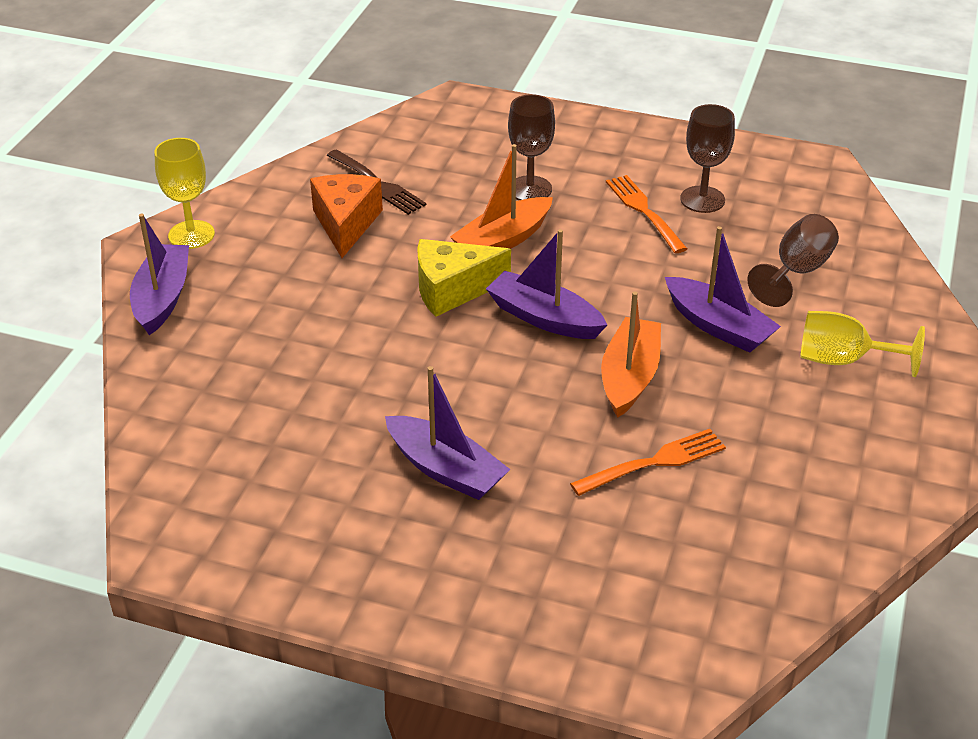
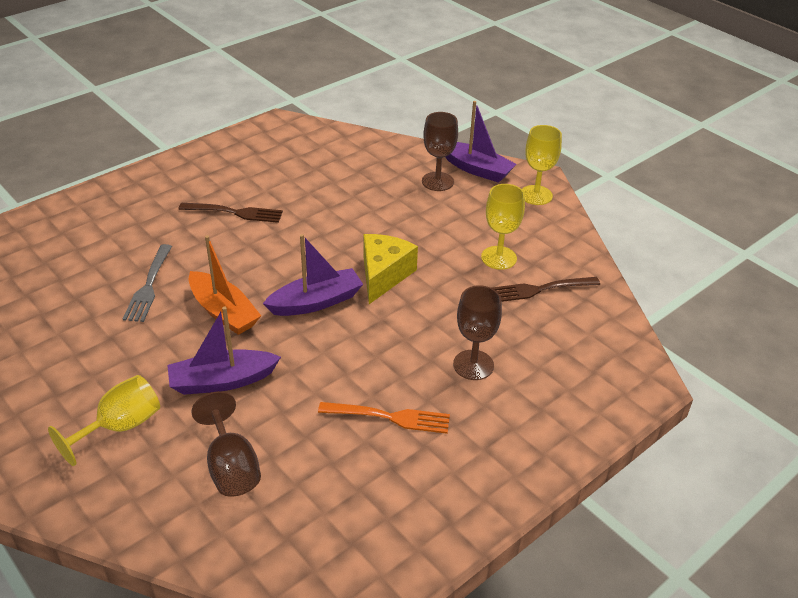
camera: 120 degrees right, 0 degrees up
orange cheese [310,174,383,258] -> yellow goblet [481,184,525,270]
purple boat [385,366,510,500] -> brown fork [178,203,283,223]
orange boat [450,144,553,249] -> none
orange fork [570,429,726,496] -> grey fork [123,244,172,322]
brown goblet [680,104,735,213] -> brown goblet moved to [422,112,458,191]

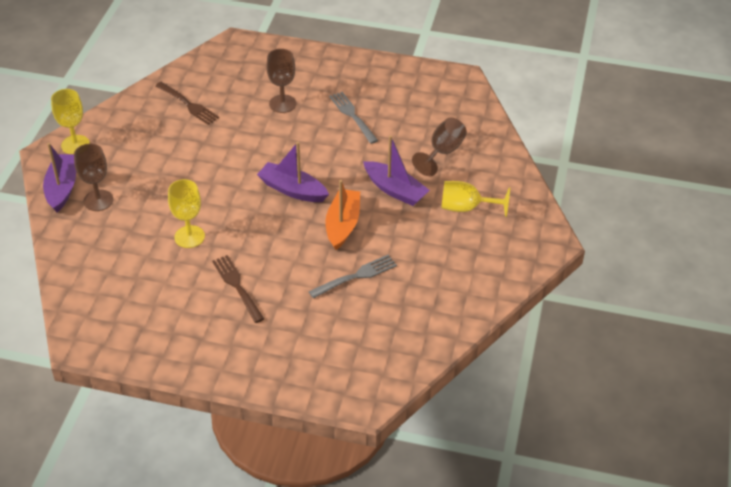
camera: 125 degrees left, 5 degrees up
orange fork [318,402,450,434] -> grey fork [329,92,378,144]
yellow cheese [364,234,418,304] -> none
yellow goblet [481,184,525,270] -> yellow goblet moved to [168,179,205,248]

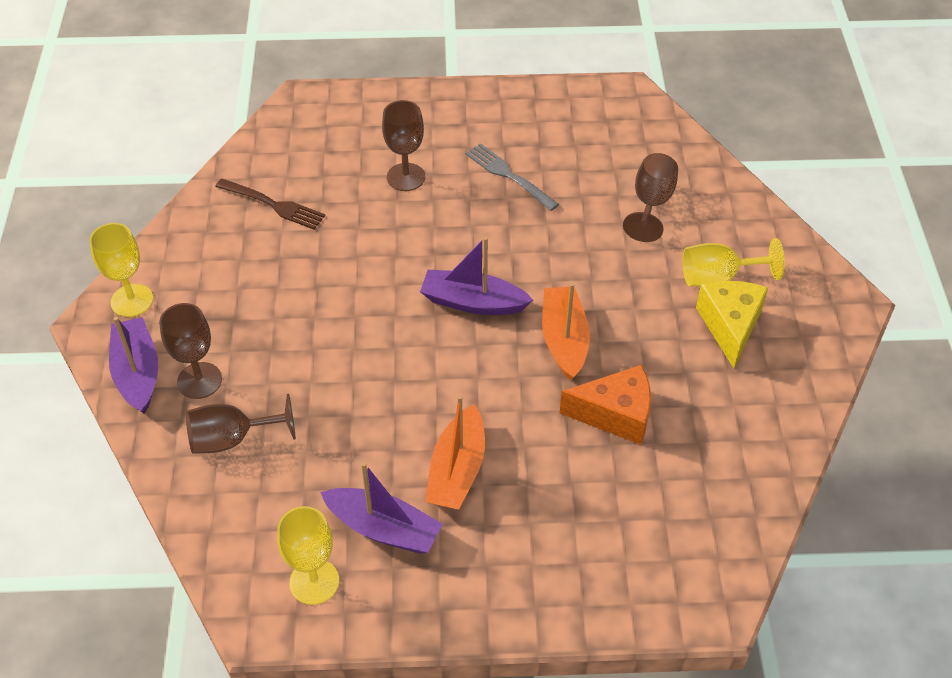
camera: 15 degrees left, 5 degrees up
yellow goblet [168,179,205,248] -> yellow goblet moved to [277,506,339,605]
brown fork [212,255,264,323] -> orange boat [426,395,485,510]
grey fork [308,255,397,298] -> orange cheese [560,365,651,445]
purple boat [363,135,430,206] -> purple boat moved to [320,462,443,554]
none -> brown goblet [186,394,296,454]
none -> yellow cheese [696,281,768,368]

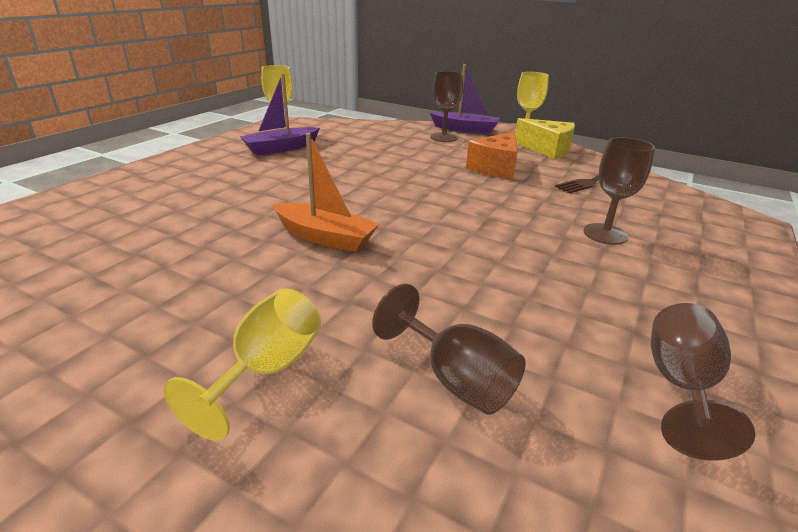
camera: 120 degrees right, 20 degrees down
brown goblet [186,394,296,454] -> brown goblet moved to [651,303,755,461]
purple boat [420,237,533,315] -> none
orange boat [426,395,485,510] -> none
grey fork [465,143,559,211] -> none
orange cheese [560,365,651,445] -> orange cheese moved to [466,132,518,179]
yellow cheese [696,281,768,368] -> yellow cheese moved to [515,118,575,159]

